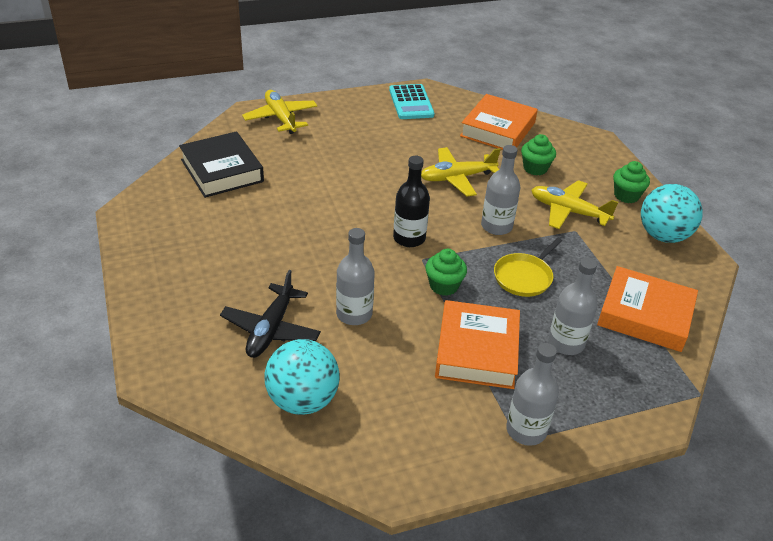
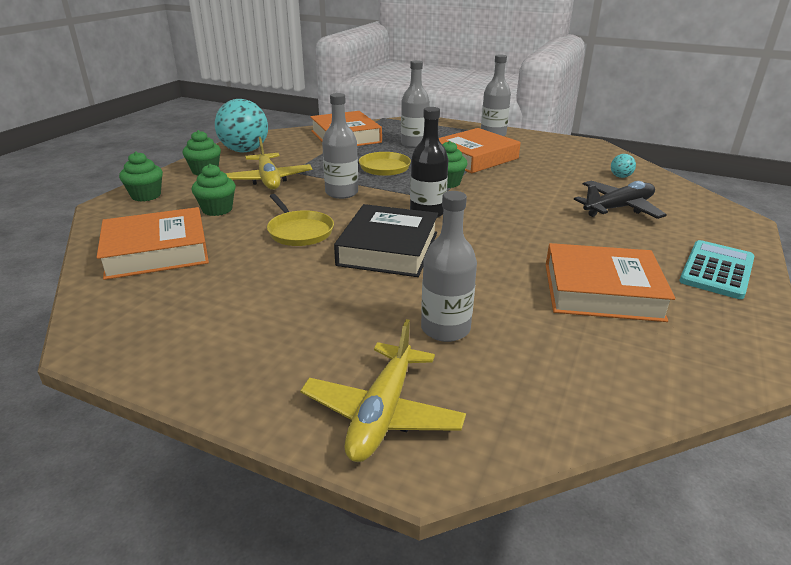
camera: 135 degrees left, 10 degrees down
black book [179,131,264,198] -> black book moved to [334,204,438,277]
turquoise ball [264,339,340,415] -> turquoise ball [611,154,636,178], size x0.42
grey bottle [336,228,375,325] -> grey bottle moved to [421,191,477,342]
turquoise calculator [389,84,435,119] -> turquoise calculator moved to [679,240,754,299]
yellow plane [421,147,501,197] -> yellow pan [267,194,334,246]
none -> green cupcake [119,151,163,202]
none -> orange book [545,243,675,322]

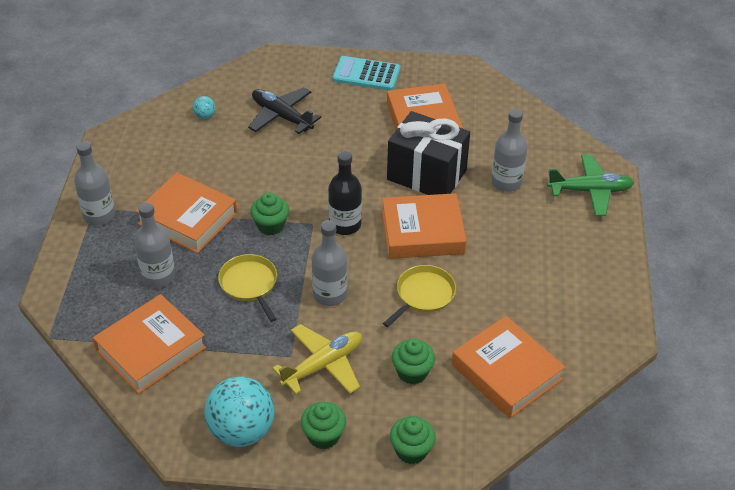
camera: 110 degrees left, 15 degrees up
yellow plane [300,319,466,462] -> green plane [547,155,634,216]
black book [334,204,438,277] -> orange book [382,193,467,259]
none -> black gift [387,111,470,195]

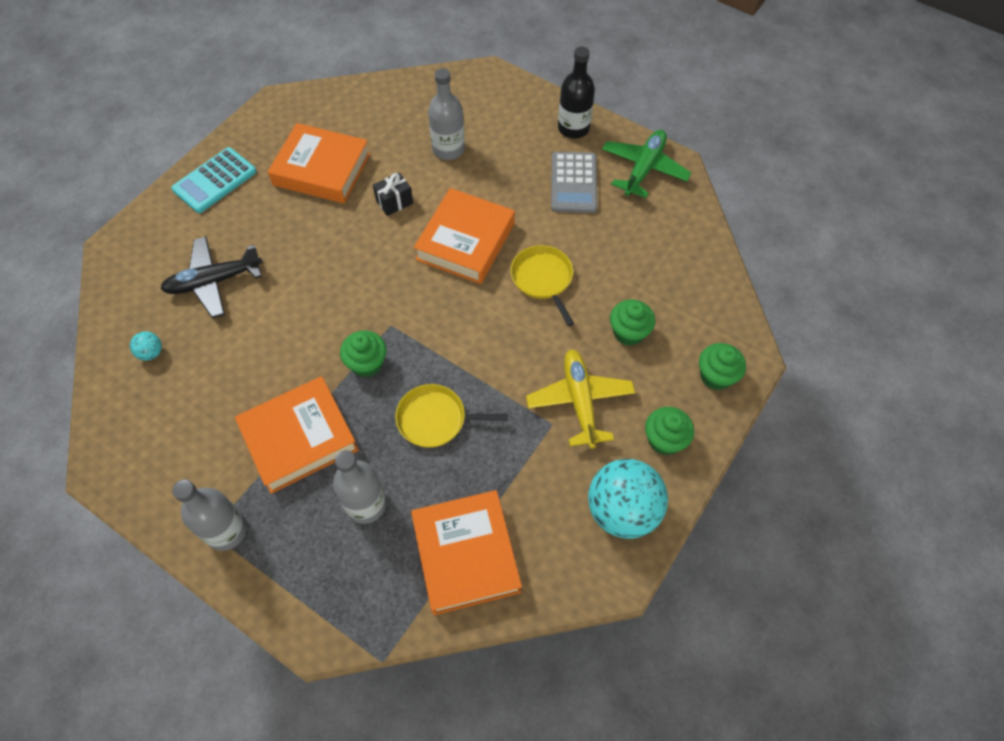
camera: 60 degrees left, 15 degrees up
grey bottle [312,220,347,306] -> none
black bottle [328,151,362,235] -> black bottle moved to [558,46,595,139]
black gift [387,111,470,195] -> black gift [373,172,413,216], size x0.42
orange book [452,316,565,418] -> none
green plane [547,155,634,216] -> green plane moved to [602,130,691,198]
none -> grey calculator [551,152,597,213]

